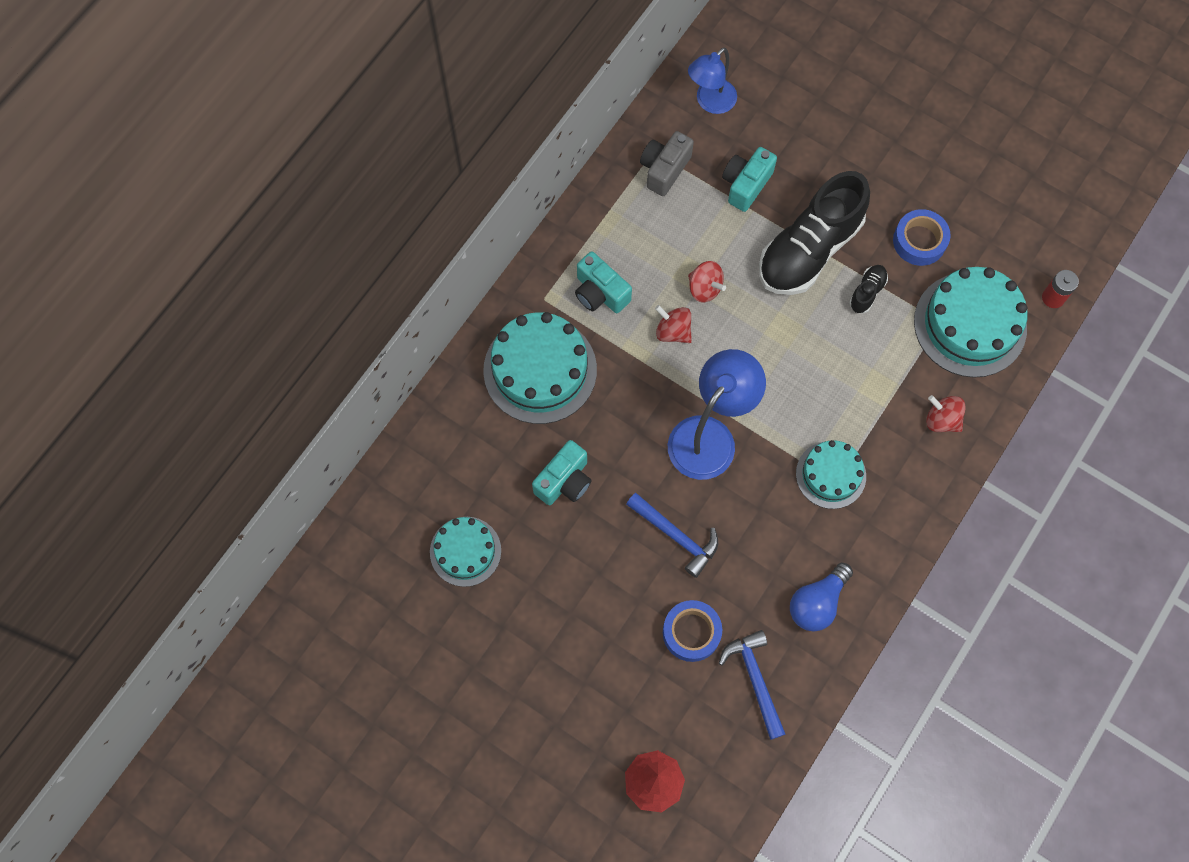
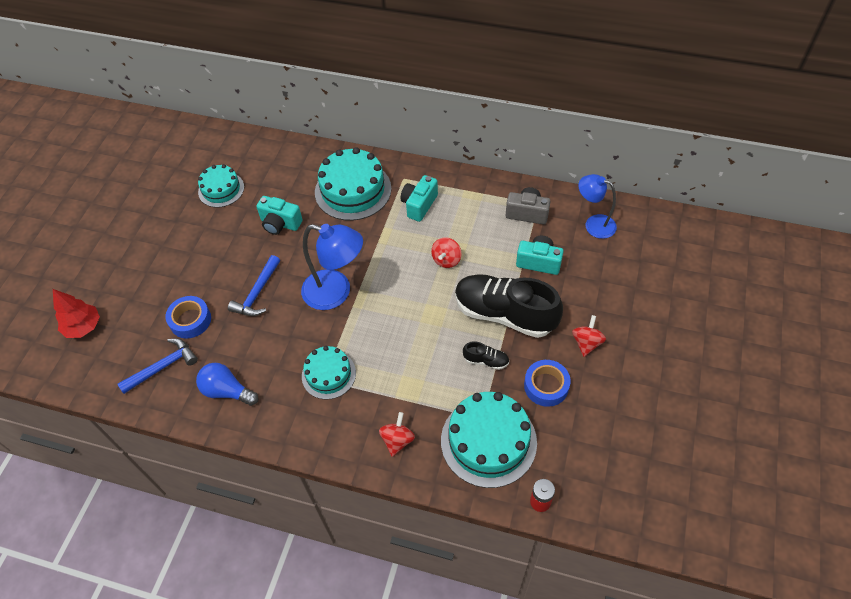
camera: 75 degrees right, 15 degrees down
red spinning top [655,305,692,343] -> red spinning top moved to [572,315,606,357]

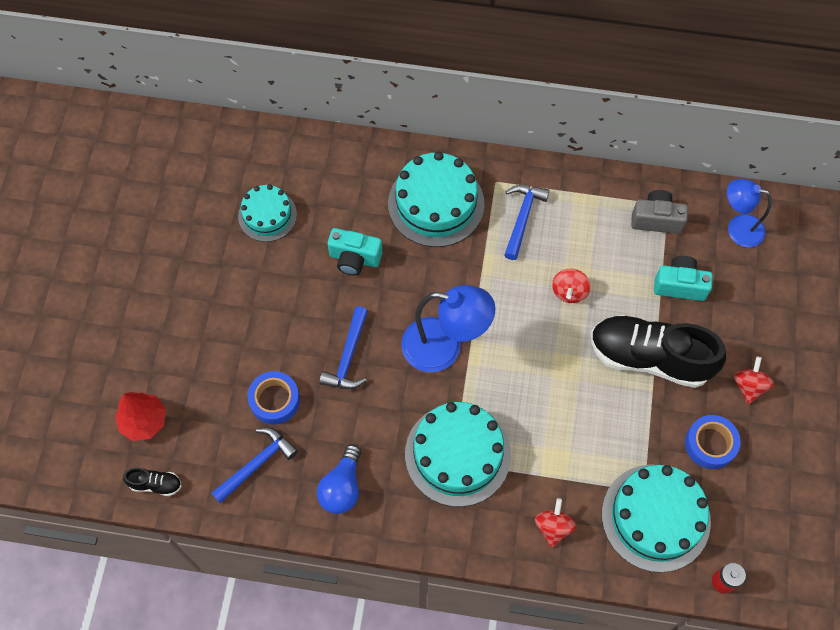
camera: 10 degrees left, 10 degrees up
blue light bulb [196,363,258,406] -> blue light bulb turned 90 degrees counterclockwise [317,444,361,514]
turquoise cake [302,346,356,400] -> turquoise cake [405,402,511,507], size x1.66
turquoise camera [400,175,438,222] -> blue hammer [504,185,550,260]
black shoe [463,341,509,370] -> black shoe moved to [123,468,182,496]

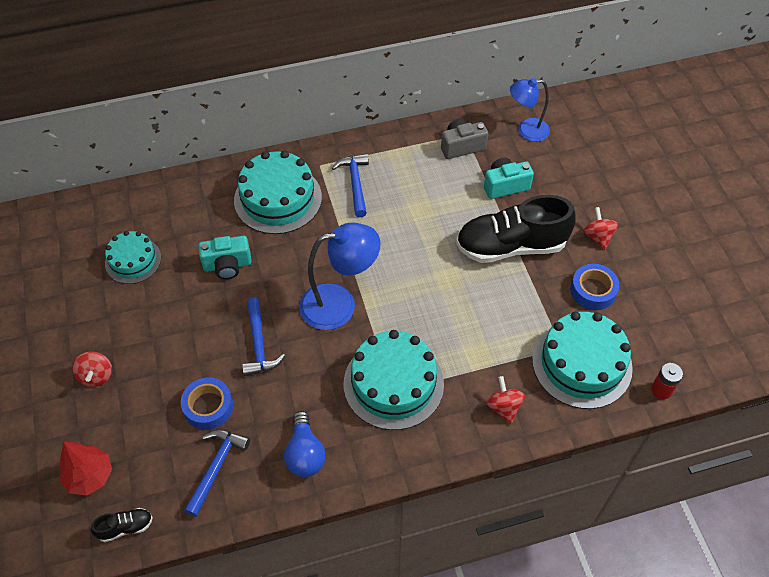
camera: 25 degrees left, 10 degrees down
red spinning top [552,269,591,303] -> red spinning top moved to [72,351,112,387]

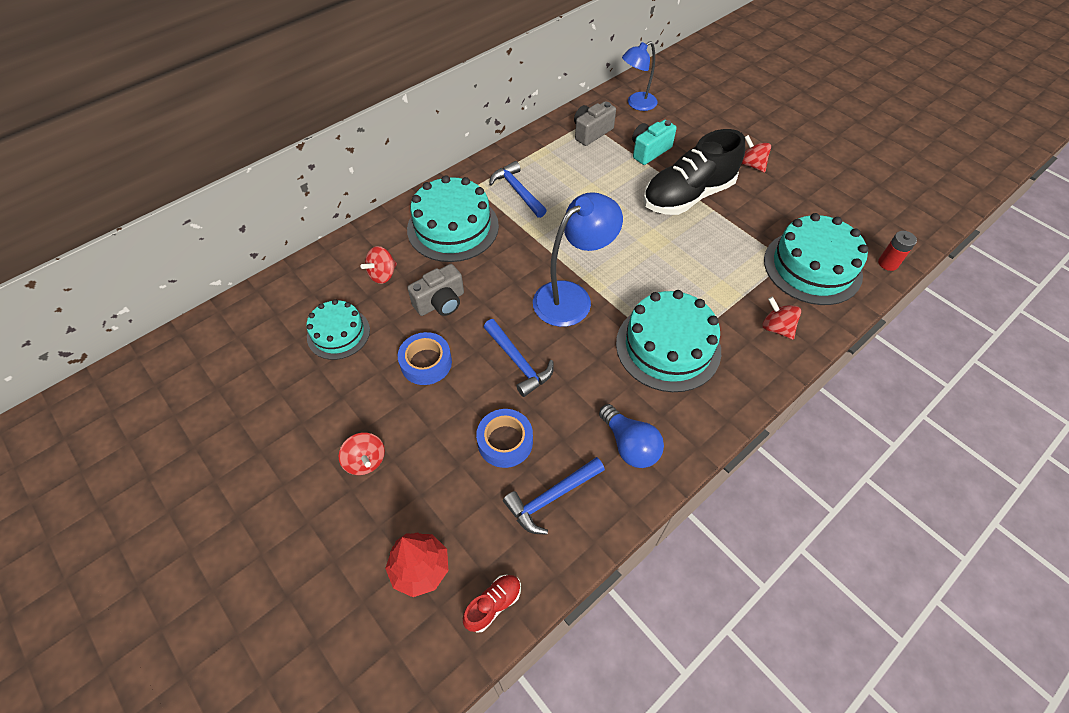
camera: 25 degrees left, 0 degrees up
black shoe [91,508,153,542] -> red shoe [463,575,521,633]
blue hammer [184,430,250,517] -> blue hammer turned 120 degrees counterclockwise [503,457,605,535]
turquoise camera [198,236,252,279] -> grey camera [407,264,464,316]
blue tape [570,264,619,310] -> blue tape moved to [398,332,452,385]
none -> red spinning top [360,246,397,284]

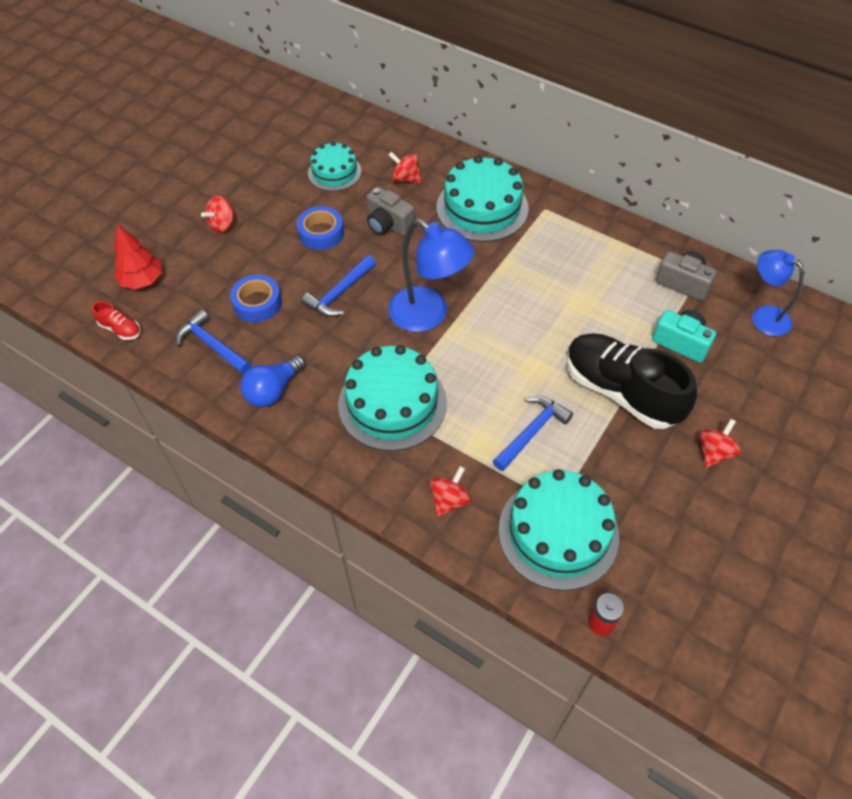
camera: 75 degrees right, 0 degrees up
blue hammer [489,161,547,218] -> blue hammer moved to [493,396,573,471]

